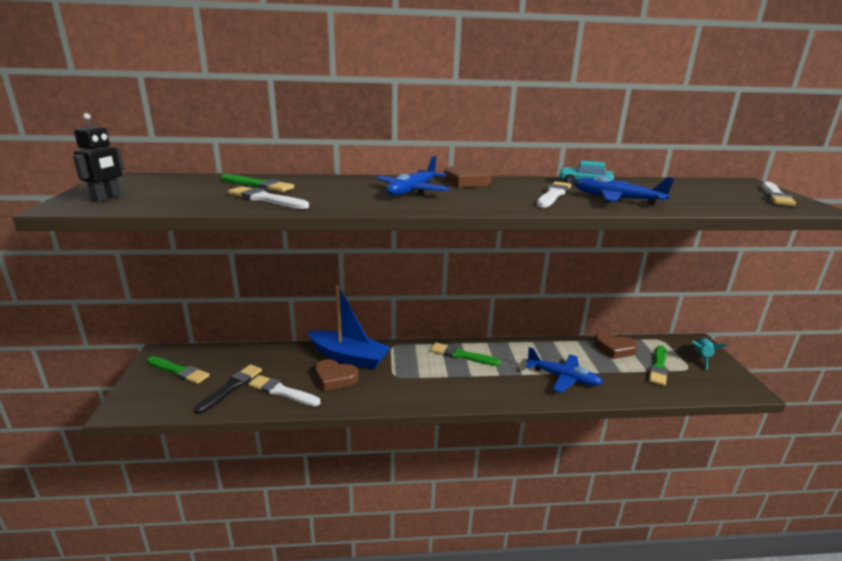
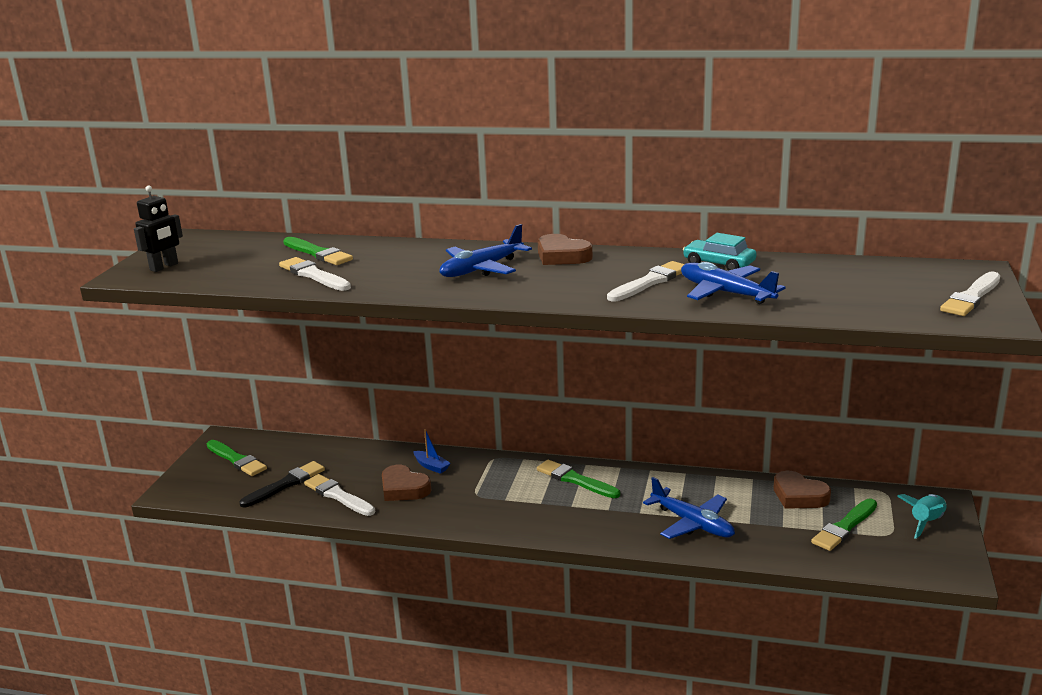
camera: 20 degrees right, 0 degrees up
blue boat [307,284,391,370] -> blue boat [414,429,451,474], size x0.41

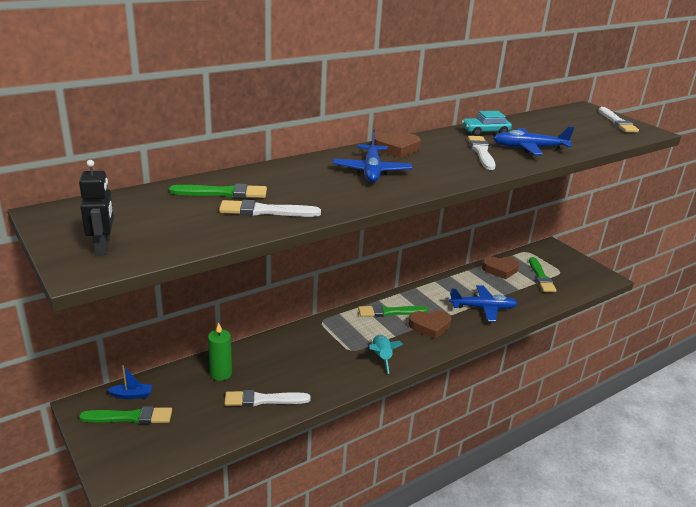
camera: 50 degrees left, 5 degrees up
black brush [239,461,325,507] -> none
brown heart [382,465,431,501] -> brown heart moved to [409,310,451,339]
blue boat [414,429,451,474] -> blue boat moved to [107,365,152,399]
turquoise rocket [897,494,947,539] -> turquoise rocket moved to [369,335,403,374]
none -> green candle [208,323,232,381]

